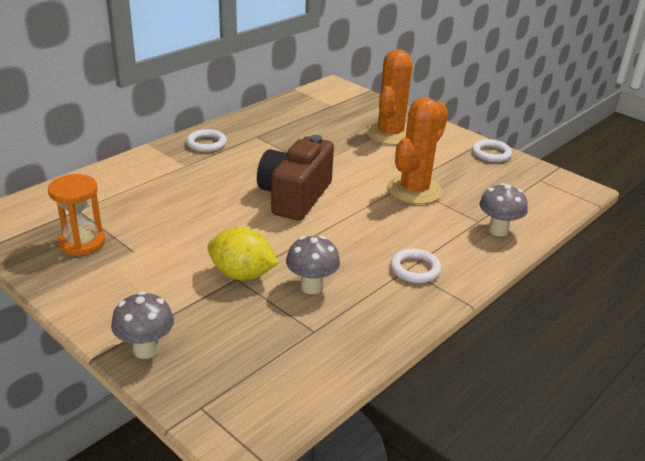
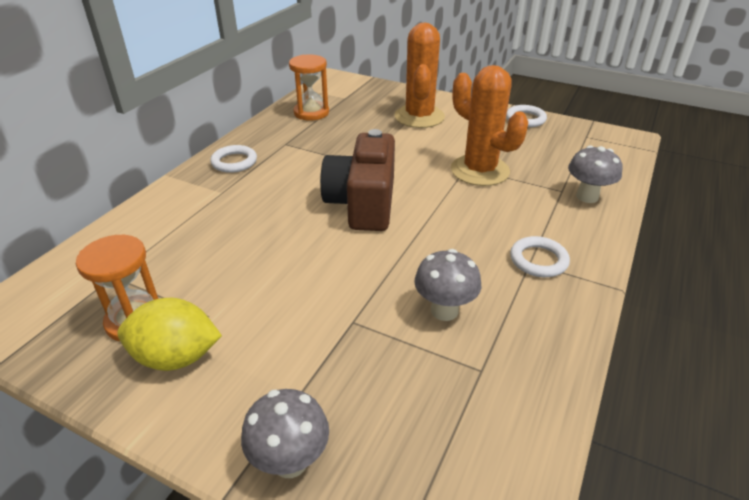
camera: 15 degrees left, 5 degrees up
yellow lemon [207,227,278,280] -> yellow lemon moved to [117,298,222,371]
orange cactus [387,97,448,204] -> orange cactus turned 60 degrees counterclockwise [451,65,528,186]
none -> orange hourglass [289,55,329,121]

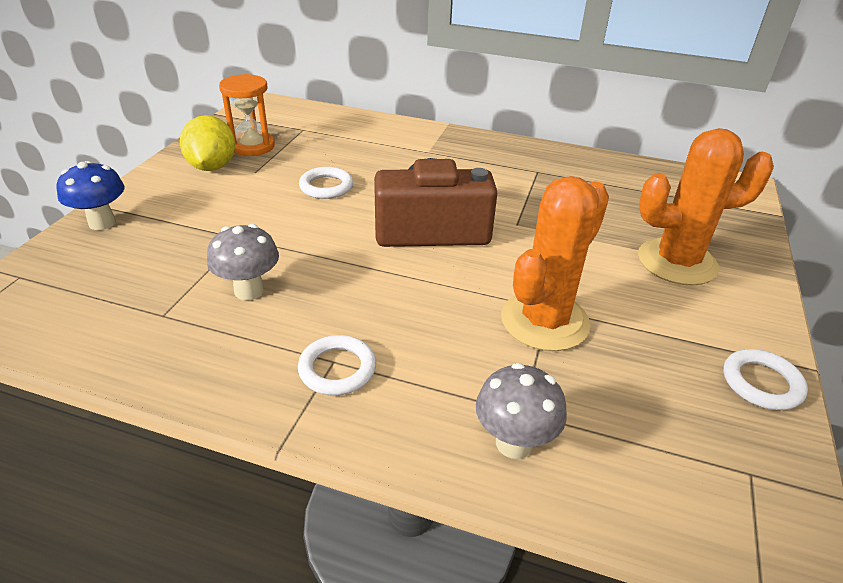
camera: 80 degrees right, 0 degrees up
white ring [210,145,257,173] -> white ring moved to [299,167,353,199]
grey mushroom [241,389,329,478] -> blue mushroom [57,161,125,230]
orange hourglass [289,55,329,121] -> none

